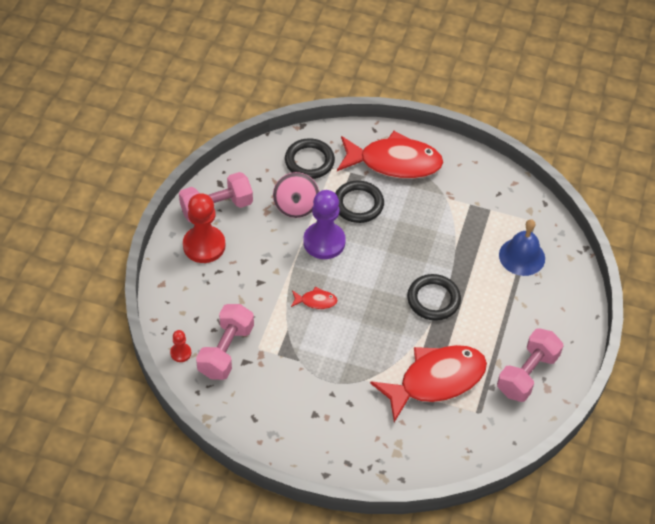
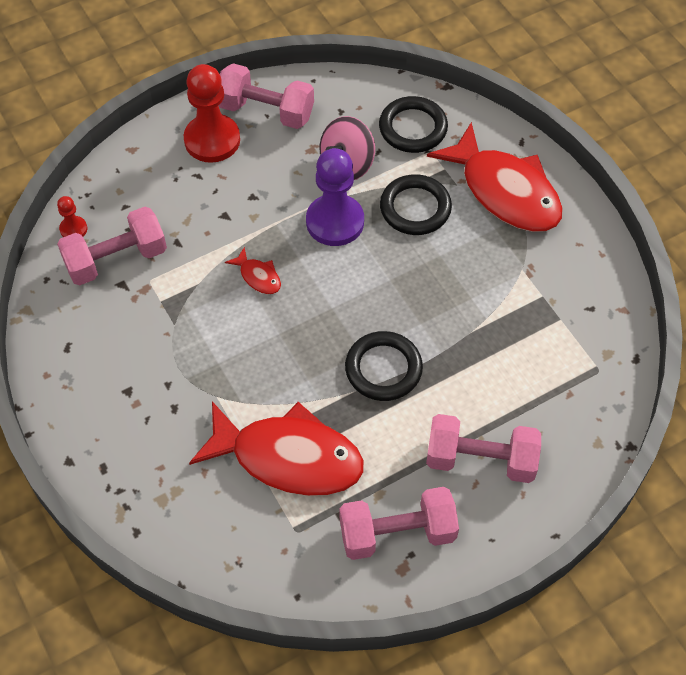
camera: 45 degrees right, 5 degrees up
blue bell [499,219,545,276] -> none
none -> pink dumbbell [426,414,541,483]

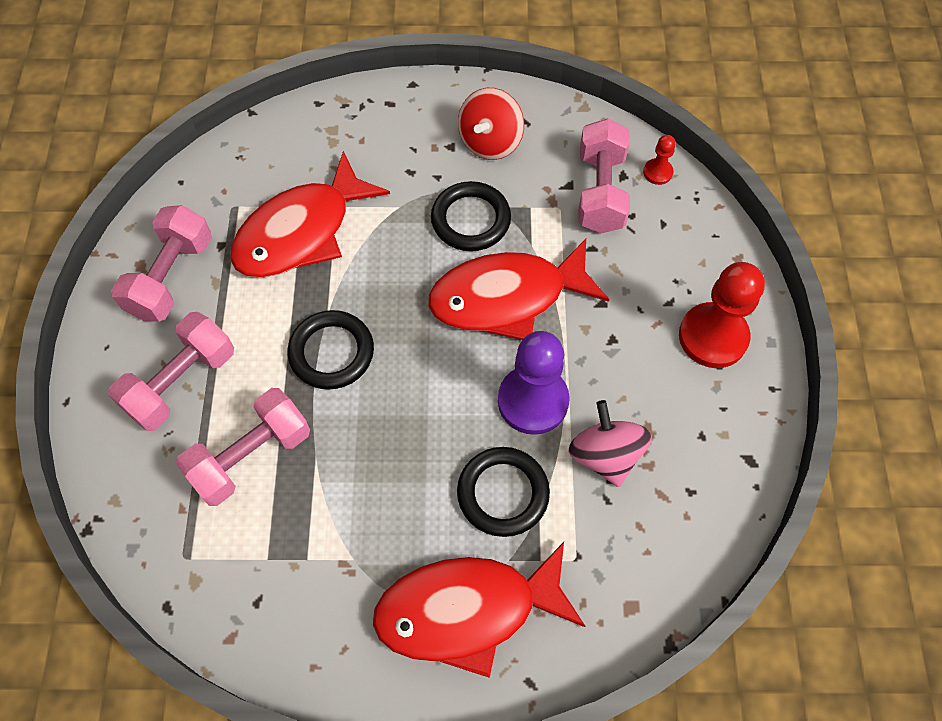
camera: 120 degrees right, 5 degrees up
pink dumbbell [218,63,314,129] -> pink dumbbell moved to [176,388,310,506]
red fish [225,247,281,294] -> red fish [428,239,610,340], size x2.44
black ring [379,96,448,153] -> black ring moved to [431,181,511,251]
none -> red spinning top [458,88,524,160]

